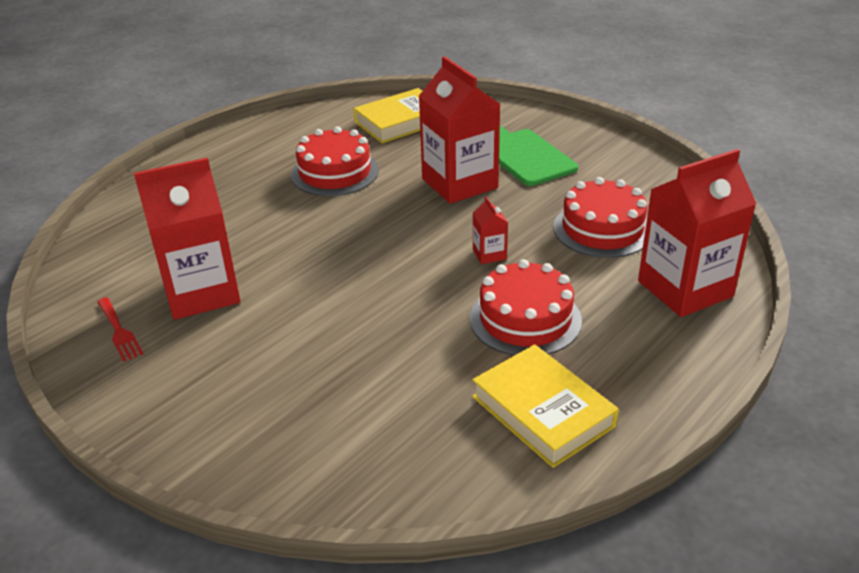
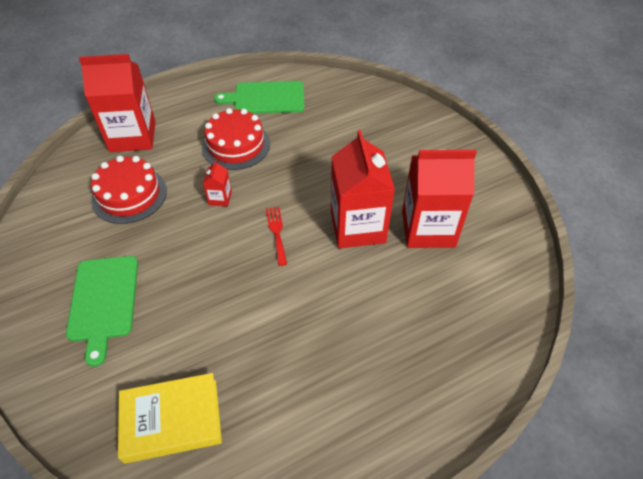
camera: 160 degrees left, 15 degrees up
red fork [97,297,143,362] -> red fork moved to [266,207,287,266]
red cake [291,126,379,196] -> none
red carton [419,56,500,204] -> red carton moved to [331,130,395,249]
yellow book [472,344,619,468] -> green cutting board [214,81,304,114]

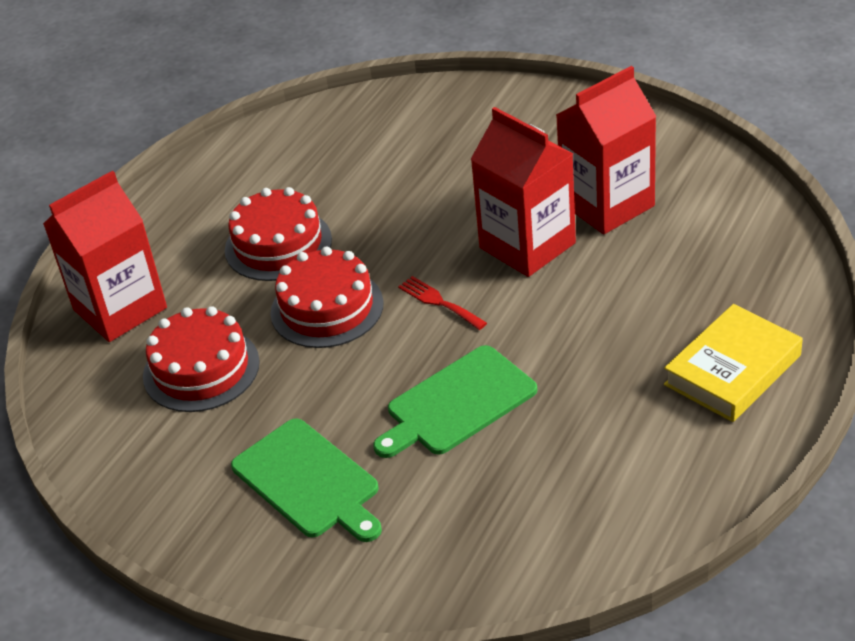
camera: 30 degrees left, 10 degrees down
yellow book [118,373,222,464] -> yellow book moved to [664,304,803,422]
red carton [203,160,232,207] -> red cake [271,247,384,348]
green cutting board [214,81,304,114] -> green cutting board moved to [373,345,537,458]

